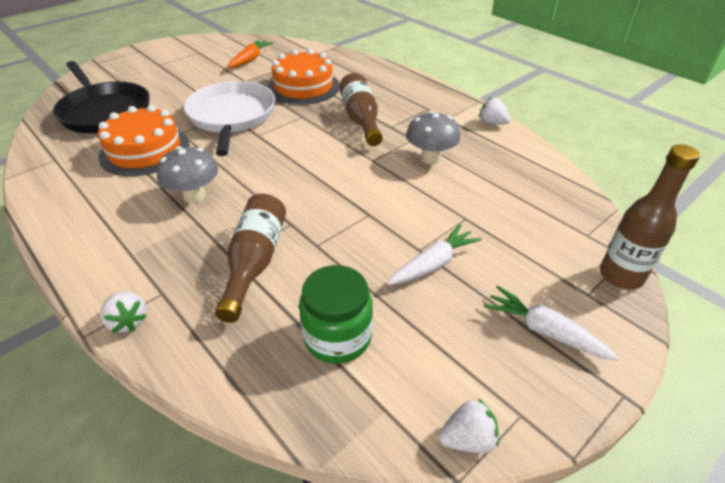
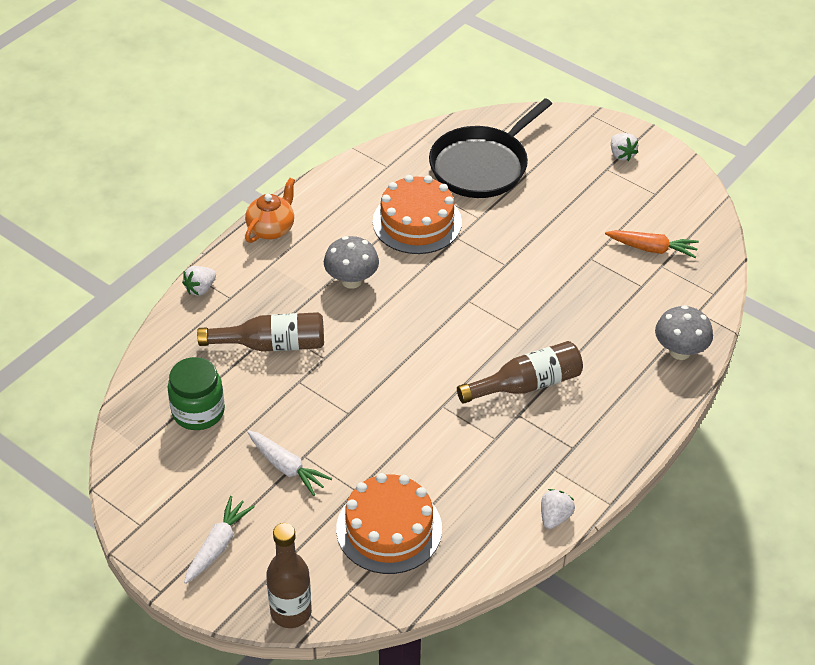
camera: 80 degrees right, 5 degrees up
white pan [184,81,275,156] -> none
orange cake [267,49,340,105] -> orange cake moved to [336,473,442,574]
grey mushroom [406,111,460,164] -> grey mushroom moved to [655,305,713,360]
white strawberry [439,398,499,453] -> white strawberry moved to [611,133,638,161]
none -> orange teapot [245,178,295,243]

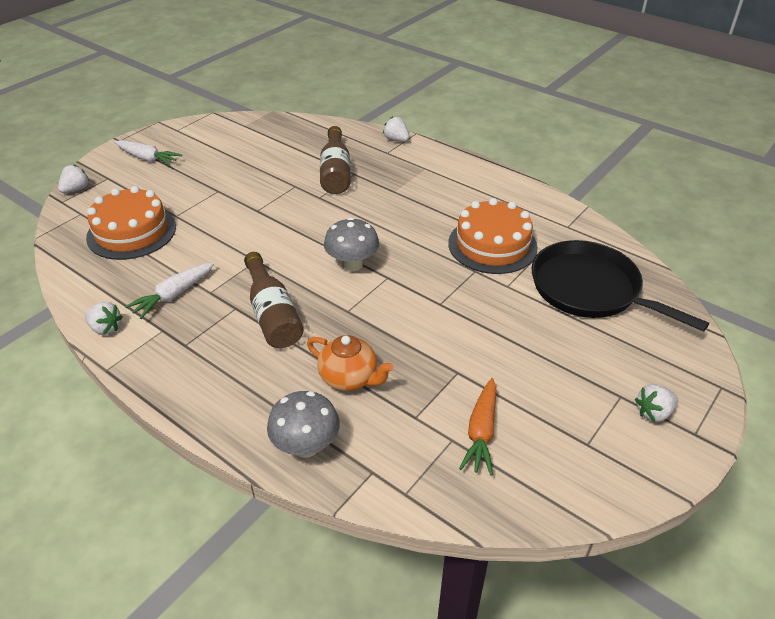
camera: 90 degrees right, 5 degrees down
green jar [168,357,225,430] -> none
orange teapot [245,178,295,243] -> orange teapot moved to [307,335,393,391]
white carrot [247,430,332,496] -> white carrot moved to [125,263,214,319]
brown bottle [266,523,312,628] -> white strawberry [58,164,90,193]
grey mushroom [324,236,379,289] -> grey mushroom moved to [324,217,379,272]

